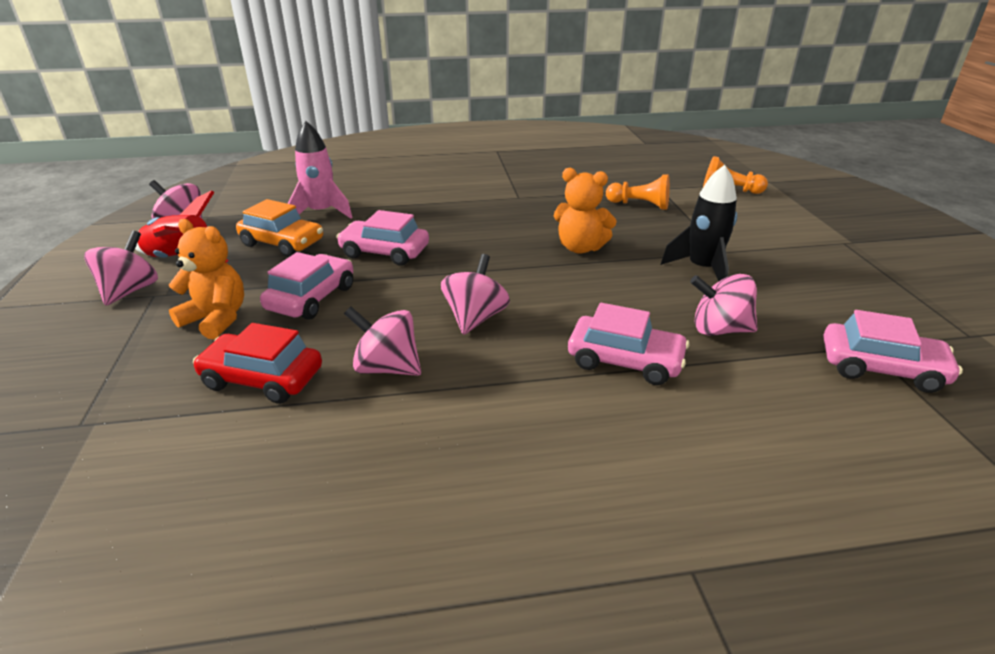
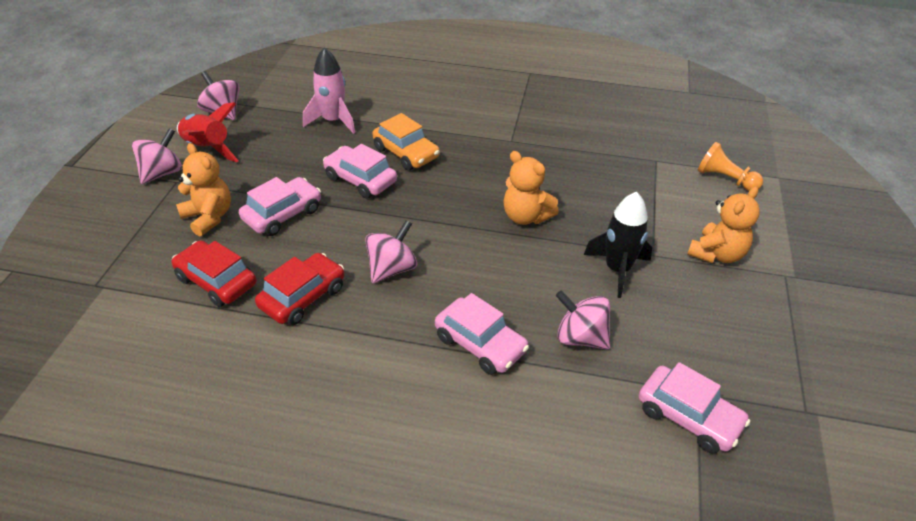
camera: 20 degrees right, 10 degrees up
orange car [236,199,323,257] -> orange car moved to [373,113,440,171]
pink spinning top [344,306,421,376] -> red car [255,253,344,325]
orange pawn [606,174,670,210] -> none
none -> orange teddy bear [687,186,760,263]

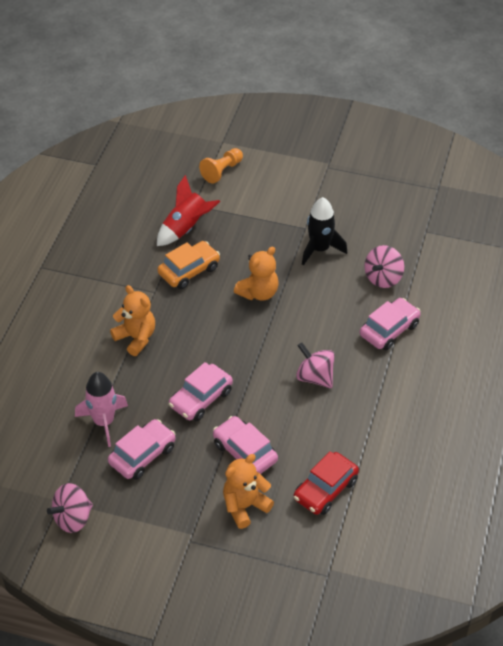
camera: 85 degrees left, 5 degrees up
pink spinning top [132,128,182,184] -> none
red rocket [177,102,239,162] -> red rocket moved to [157,175,220,246]
red car [255,253,344,325] -> none
orange car [373,113,440,171] -> orange car moved to [157,241,220,289]
pink car [639,362,750,454] -> pink car moved to [108,419,176,480]
orange teddy bear [687,186,760,263] -> orange teddy bear moved to [110,285,155,356]

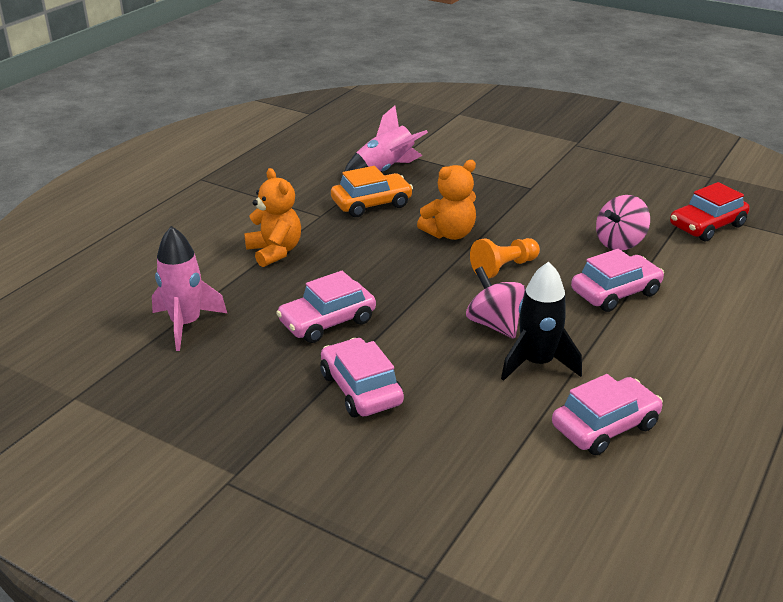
camera: 15 degrees right, 15 degrees down
pink spinning top [47,483,93,533] -> none
pink car [108,419,176,480] -> pink car moved to [552,374,663,455]
red rocket [157,175,220,246] -> pink rocket [344,106,428,172]
orange pawn [199,148,243,184] -> orange pawn moved to [470,238,540,279]
orange teddy bear [223,454,274,529] -> none
red car [294,451,359,515] -> red car moved to [670,182,750,241]
black rocket [302,197,347,265] -> black rocket moved to [501,262,582,381]

